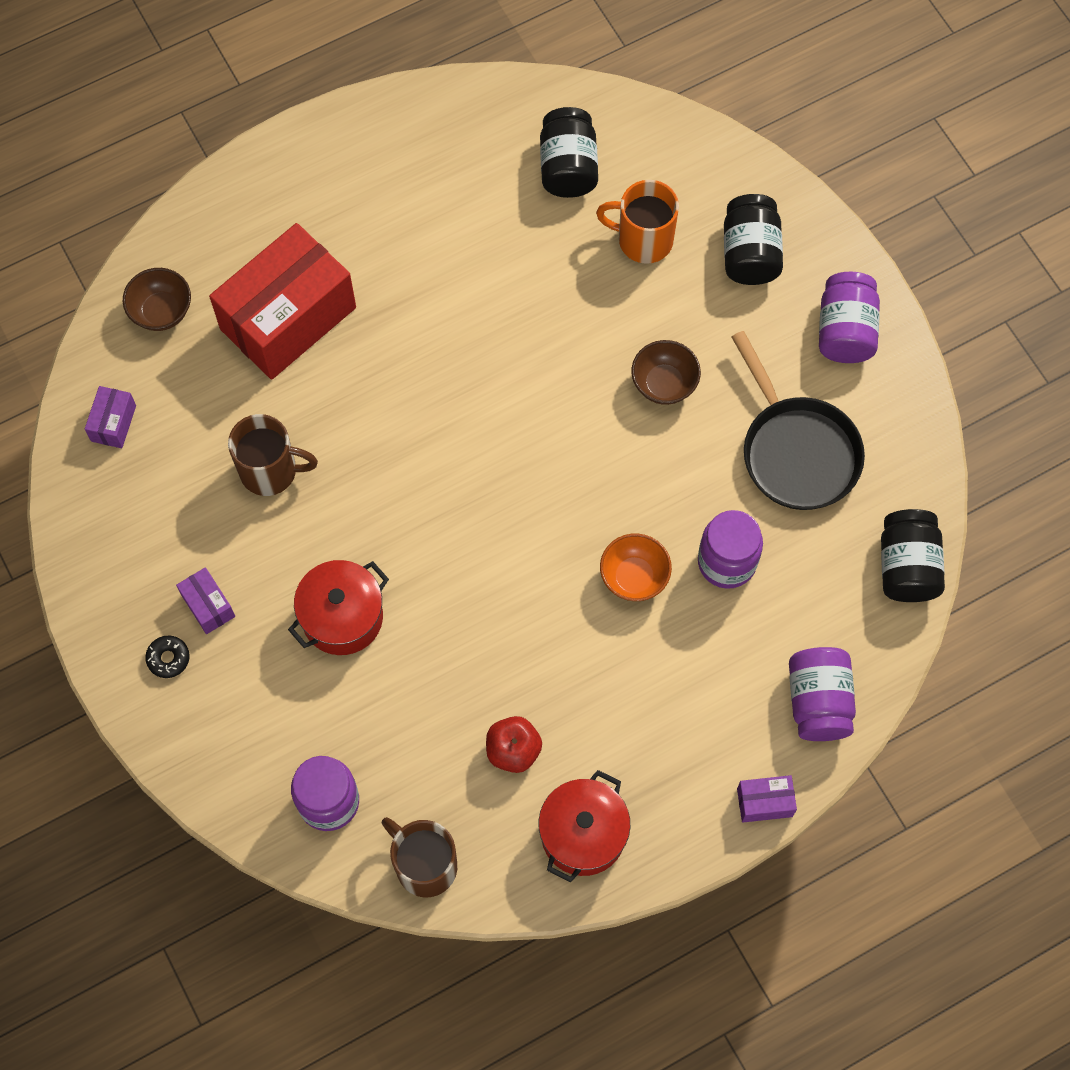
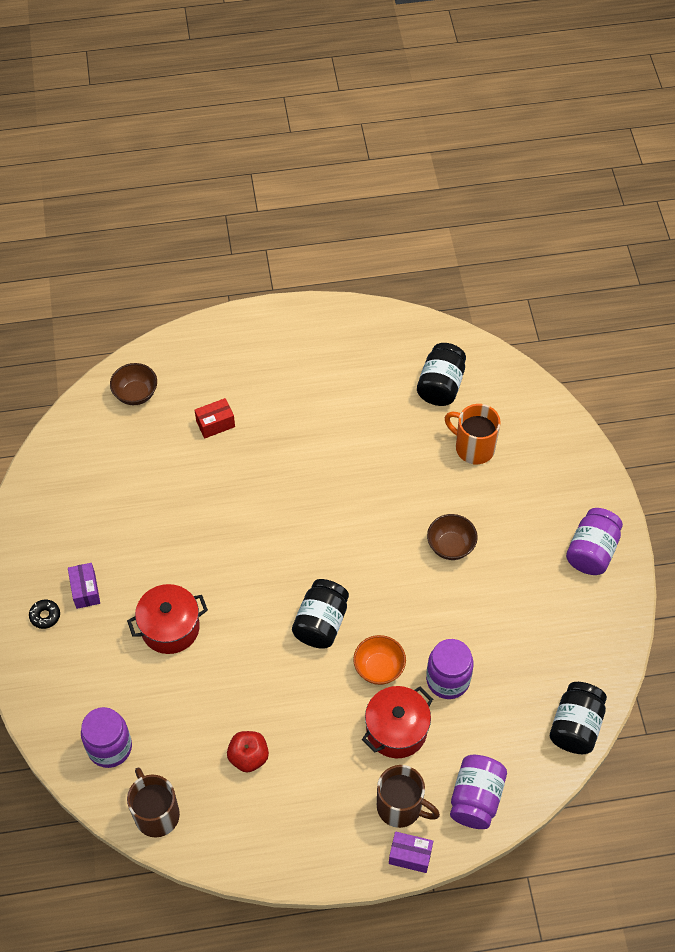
camera: 20 degrees right, 10 degrees down
purple box [85,386,136,448] -> none
red box [209,223,356,380] -> red box [195,398,235,439], size x0.41
brown mug [228,414,318,496] -> brown mug moved to [377,765,440,828]
red pot [538,770,630,882] -> red pot moved to [362,686,433,758]
black jar [724,194,783,285] -> black jar moved to [292,579,349,649]
black pan [732,331,865,510] -> none

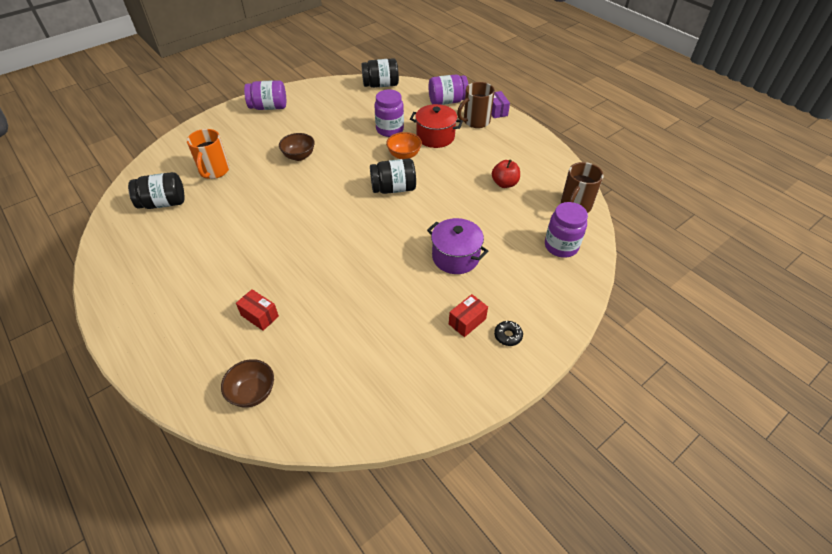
camera: 120 degrees left, 10 degrees down
purple box [68,563,100,609] -> red box [449,294,488,337]
red pot [127,584,208,654] -> purple pot [427,218,488,274]
brown mug [377,765,440,828] -> brown mug turned 120 degrees counterclockwise [457,82,495,128]

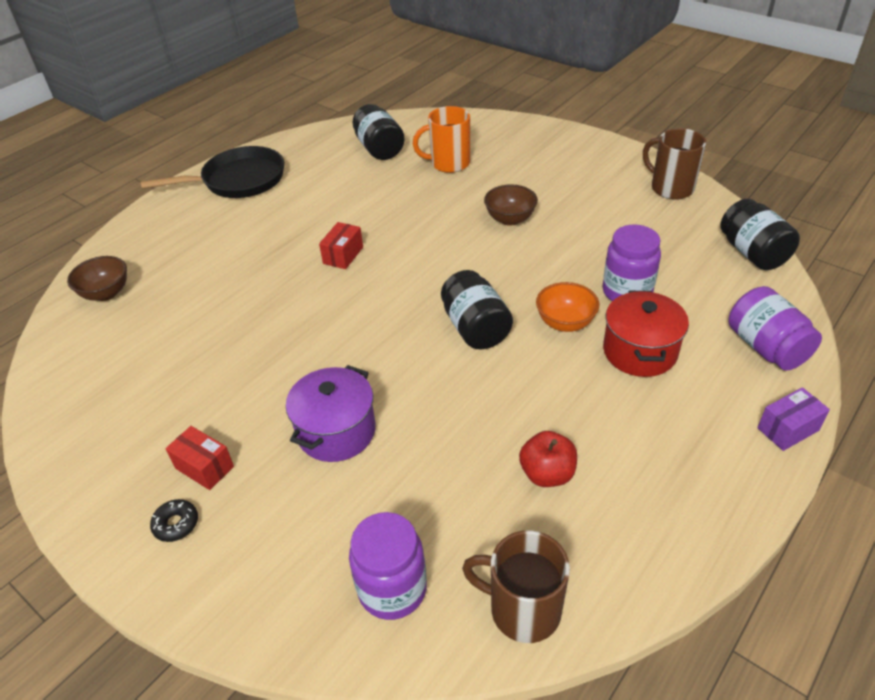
camera: 80 degrees right, 5 degrees down
red box [236,289,279,331] -> red box moved to [319,222,363,269]
purple jar [244,80,286,110] -> none
brown mug [457,82,495,128] -> brown mug moved to [643,128,706,200]
none -> black pan [141,146,285,198]

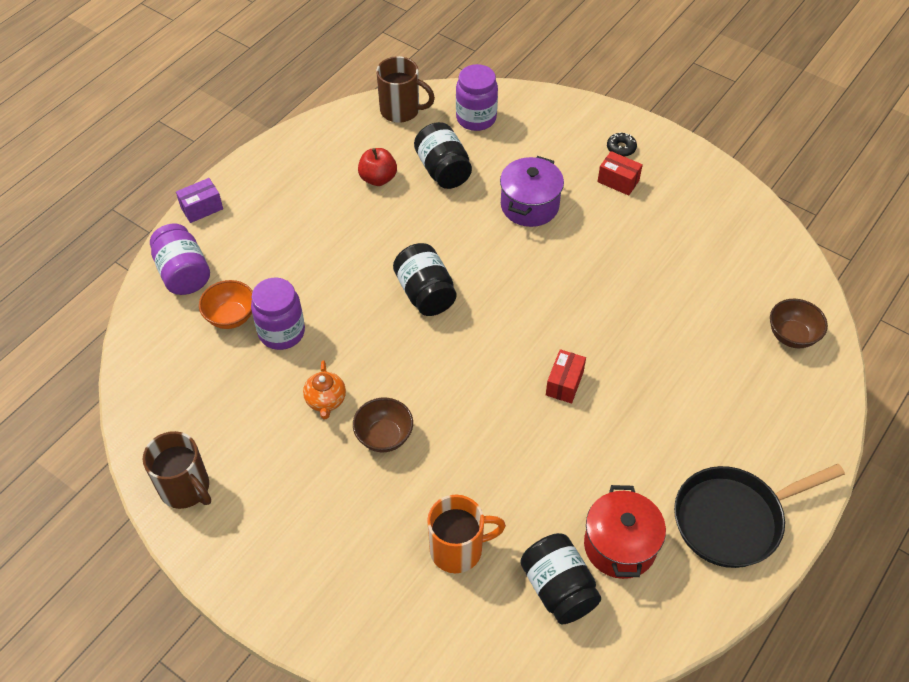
camera: 175 degrees right, 10 degrees up
orange bowl [536,282,599,332] -> orange bowl moved to [199,280,253,329]
red pot [603,291,689,377] -> red pot moved to [584,485,666,579]
black jar [720,199,800,270] -> black jar moved to [414,122,472,189]
none -> orange teapot [303,360,346,419]

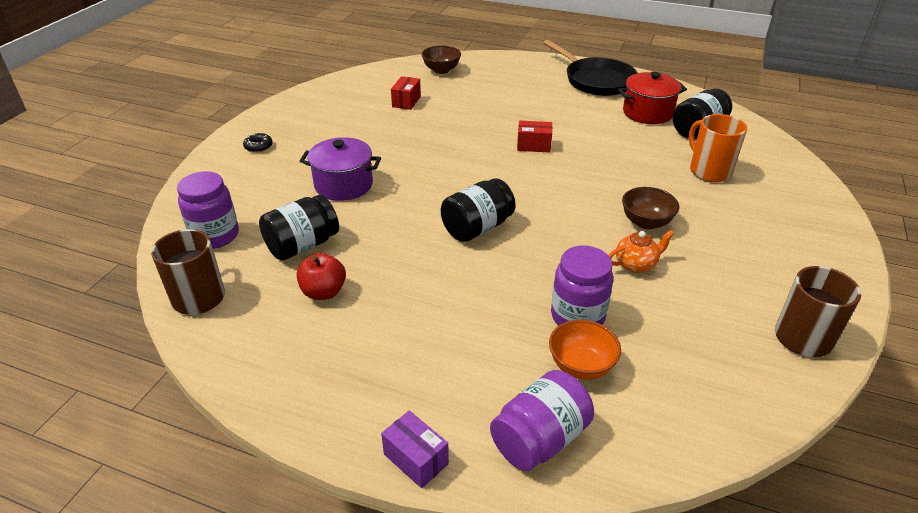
camera: 105 degrees left, 15 degrees down
red box [597,151,643,196] -> red box moved to [391,76,421,110]

